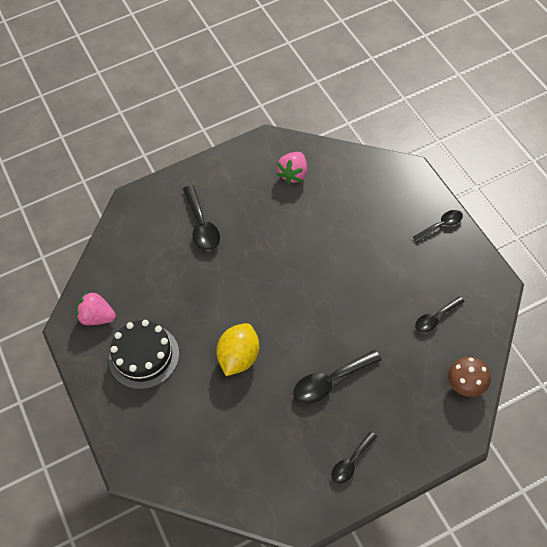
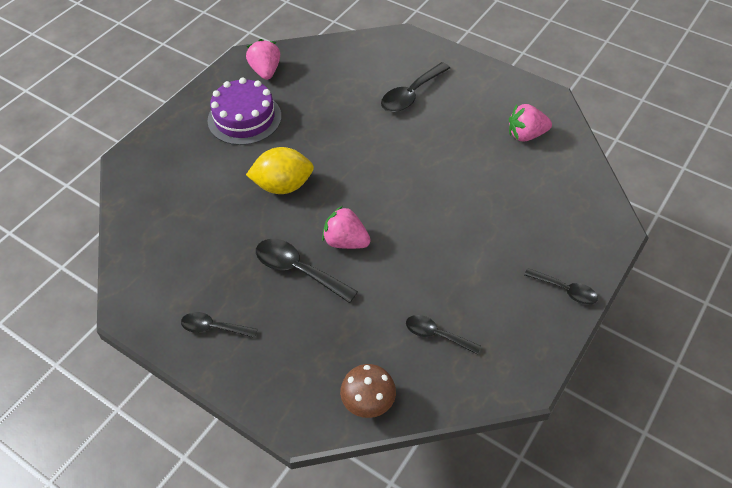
camera: 55 degrees right, 5 degrees down
black cake [109,320,179,389] -> purple cake [207,77,282,145]
none -> pink strawberry [322,206,371,249]

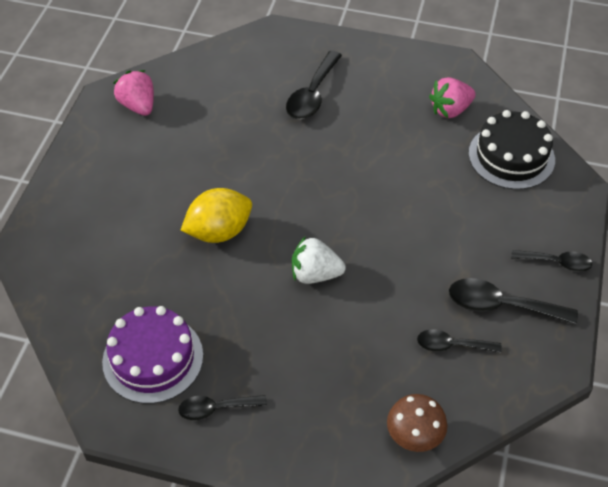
camera: 20 degrees left, 0 degrees up
purple cake [207,77,282,145] -> purple cake moved to [102,306,203,404]
black spoon [256,239,358,303] -> black spoon moved to [449,278,578,324]
pink strawberry [322,206,371,249] -> white strawberry [292,236,346,284]
none -> black cake [469,110,555,190]

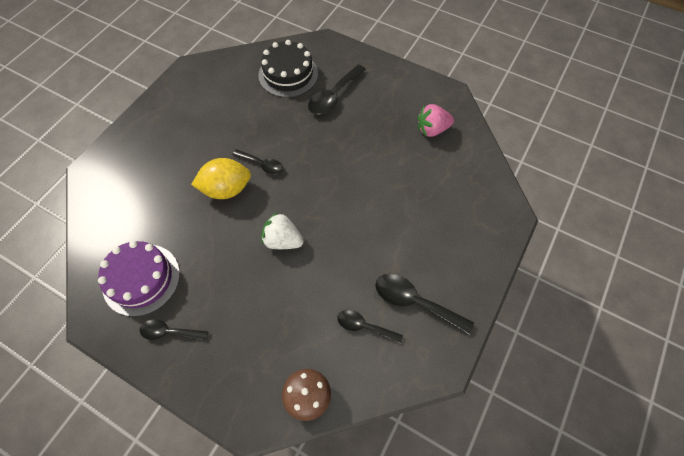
camera: 15 degrees right, 10 degrees up
pink strawberry [114,70,154,116] -> none
black cake [469,110,555,190] -> black cake moved to [258,40,318,97]
black spoon [511,250,592,272] -> black spoon moved to [233,149,283,175]

